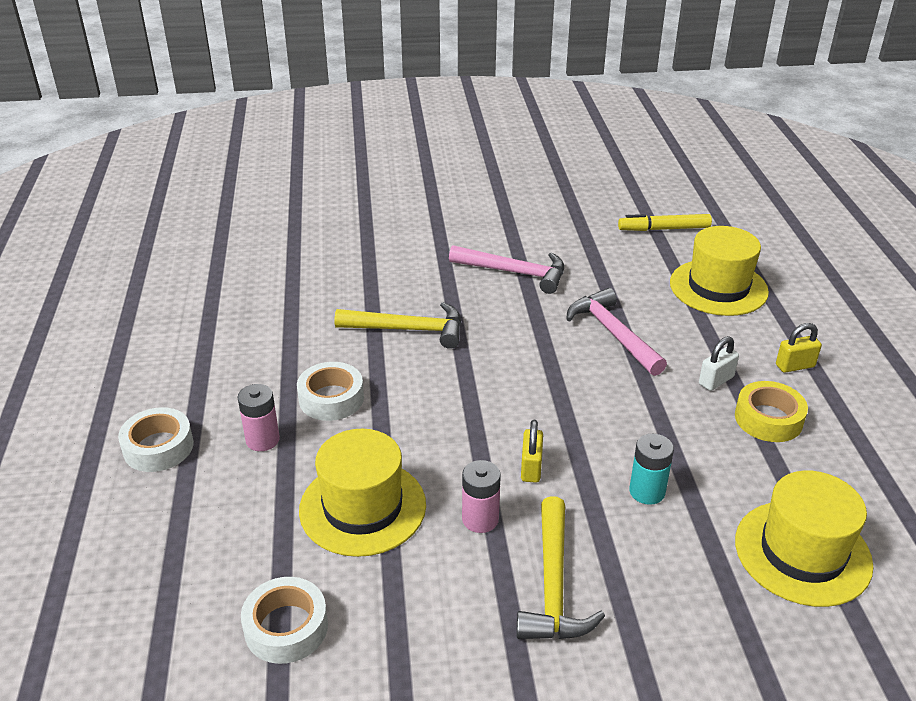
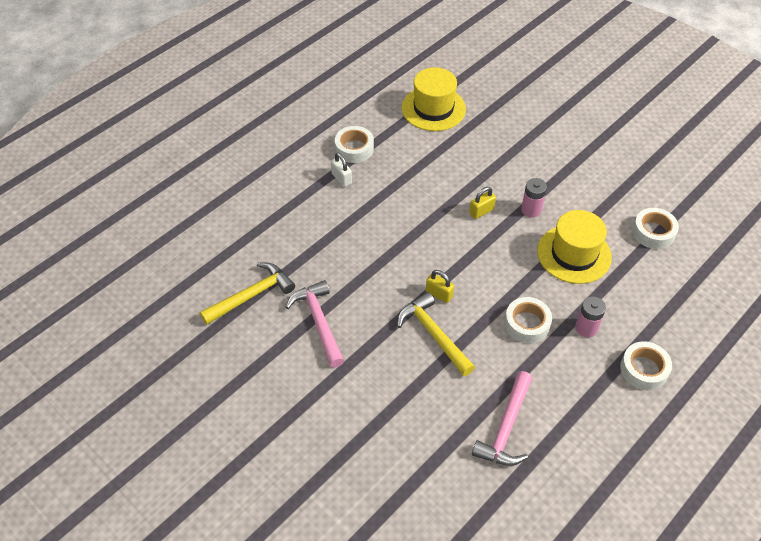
camera: 130 degrees left, 15 degrees up
yellow hammer [516,496,605,639] -> yellow hammer moved to [200,262,295,325]
pink hammer [566,288,667,376] -> pink hammer moved to [472,371,532,466]
yellow marker [618,214,712,231] -> none
turquoise battery [629,434,674,505] -> none
yellow hat [670,226,769,316] -> none
white padlock [699,336,739,391] -> white padlock turned 45 degrees clockwise [331,152,352,187]
yellow tape [735,381,808,442] -> white tape [335,126,374,163]
yellow padlock [776,323,822,373] -> yellow padlock moved to [426,270,454,303]

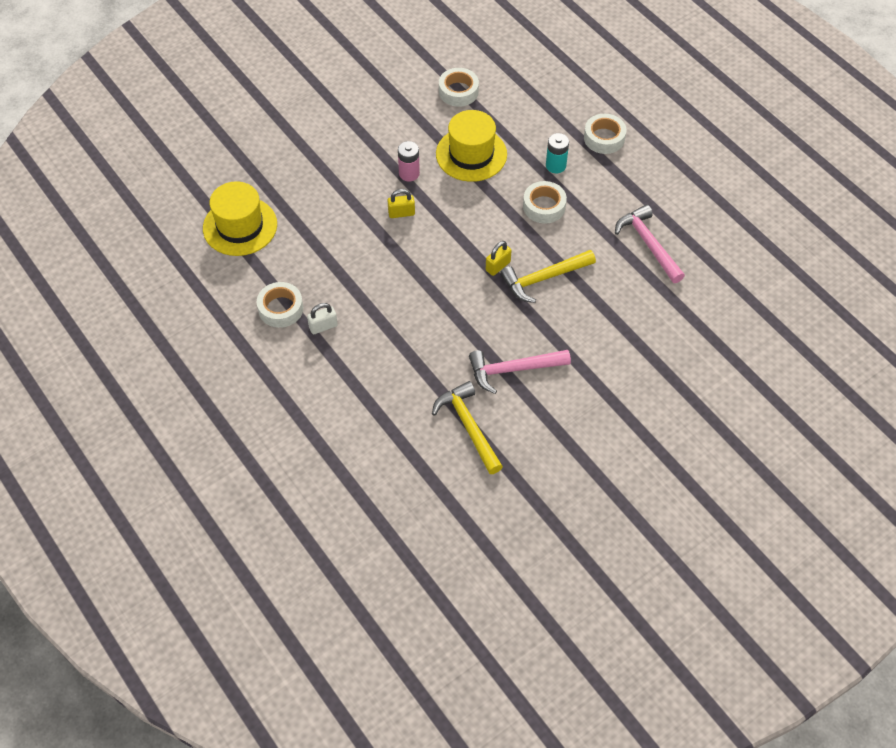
camera: 80 degrees left, 5 degrees up
yellow padlock [469,187,496,219] -> yellow padlock turned 75 degrees counterclockwise [387,189,415,218]
pink hammer [472,371,532,466] -> pink hammer turned 150 degrees counterclockwise [615,204,685,283]
pink battery [575,296,606,337] -> turquoise battery [546,133,569,173]

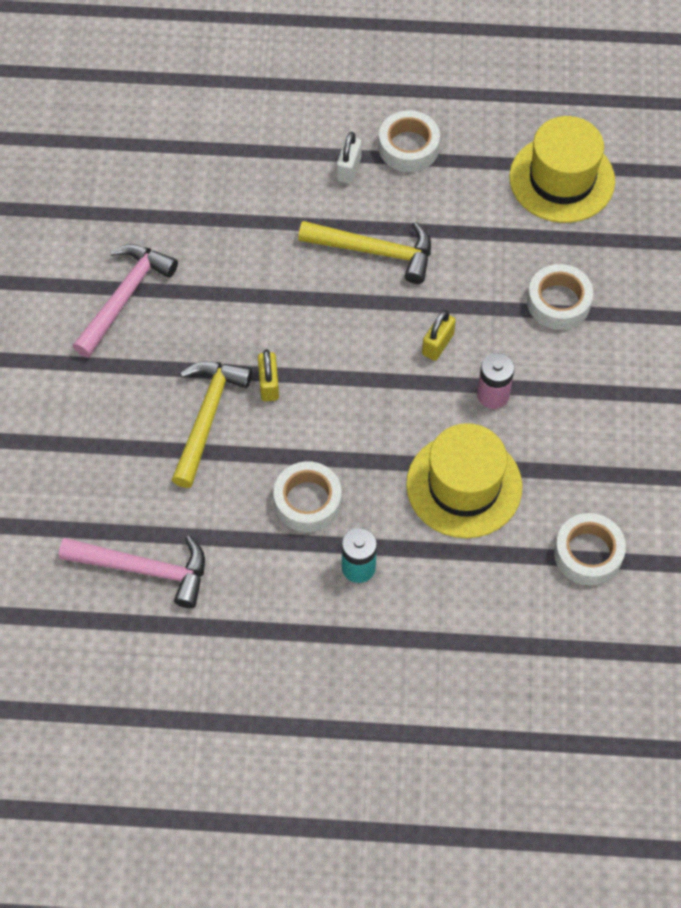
camera: 130 degrees right, 5 degrees up
yellow hammer [432,381,503,474] -> yellow hammer moved to [298,221,431,284]
white tape [584,114,626,154] -> white tape moved to [527,264,593,330]

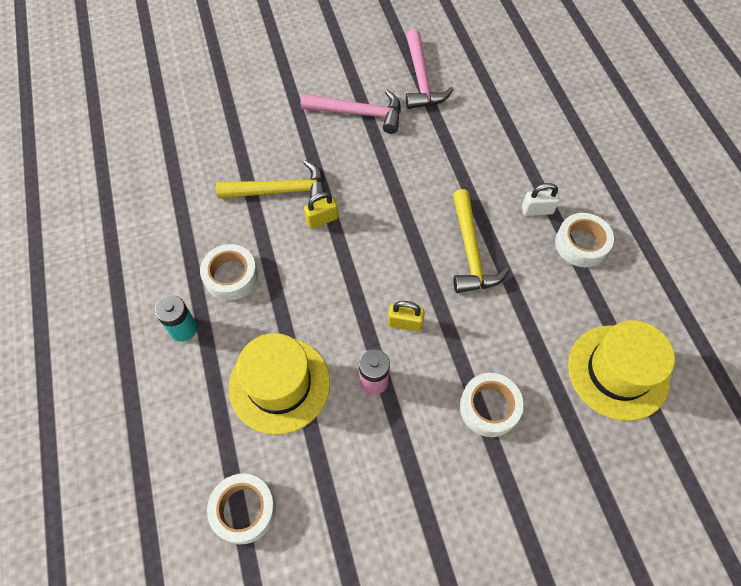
camera: 70 degrees right, 0 degrees up
pink hammer [59,535,205,608] -> pink hammer moved to [406,29,454,109]

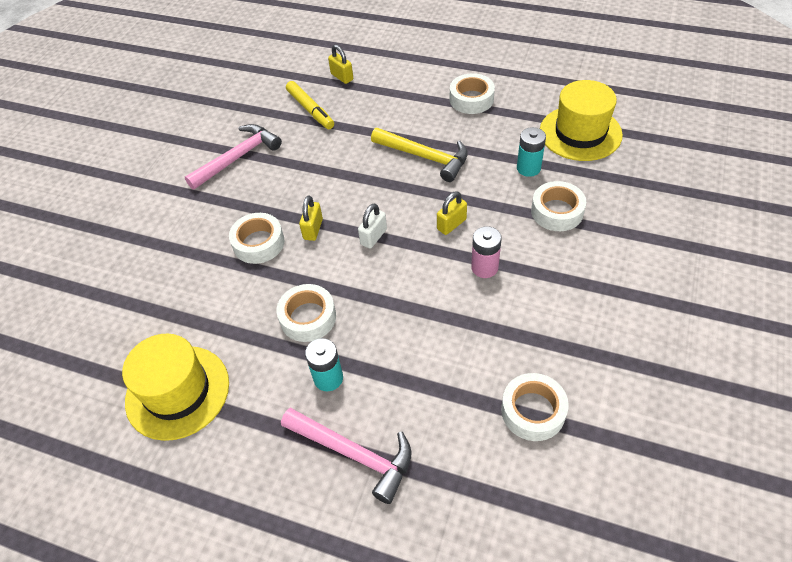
camera: 50 degrees left, 10 degrees down
yellow hammer [216,160,326,202] -> white tape [229,213,285,264]
yellow hat [229,333,330,435] -> yellow hat moved to [122,333,229,441]
pink hammer [406,29,454,109] -> pink hammer moved to [281,408,412,504]
white padlock [522,183,560,216] -> white padlock moved to [358,203,387,248]
none -> yellow marker [286,81,334,129]
none -> yellow padlock [328,45,353,84]
none -> turquoise battery [517,127,546,177]

